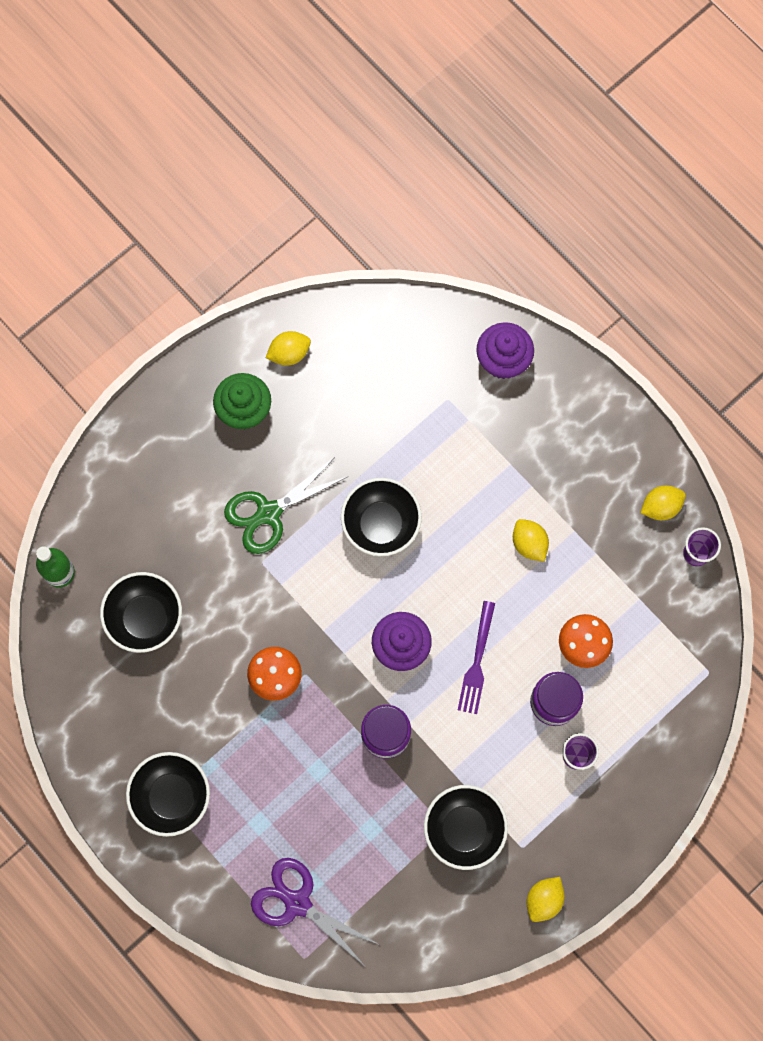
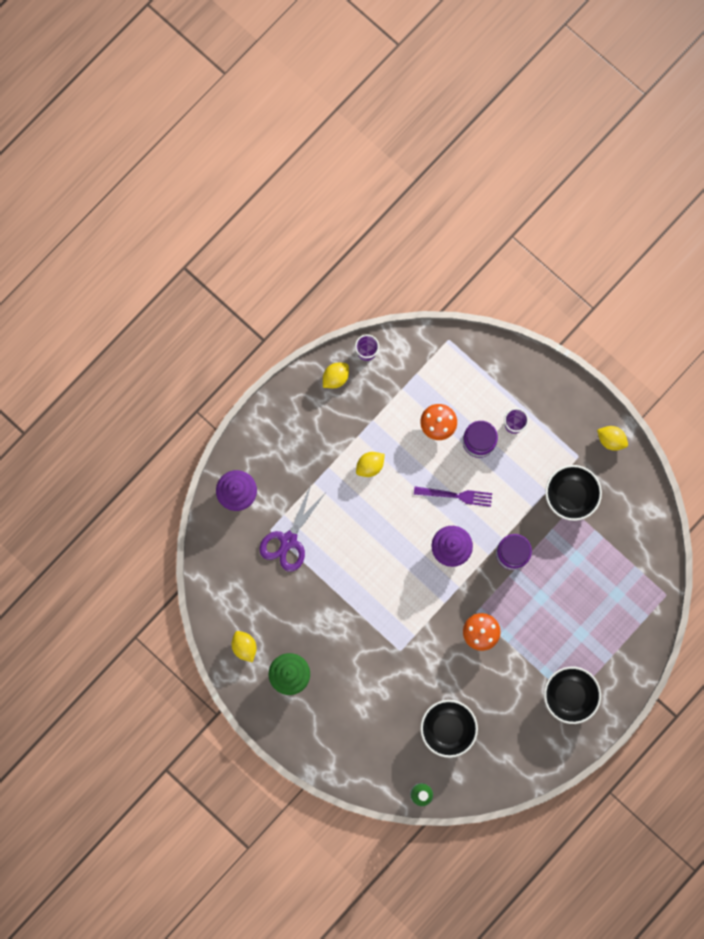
camera: 95 degrees left, 5 degrees up
green scissors [224,457,349,554] -> none
purple scissors [251,858,380,965] -> purple scissors moved to [259,485,324,572]
black bowl [341,478,422,556] -> none
yellow lemon [641,485,686,520] -> yellow lemon turned 75 degrees clockwise [323,363,349,388]

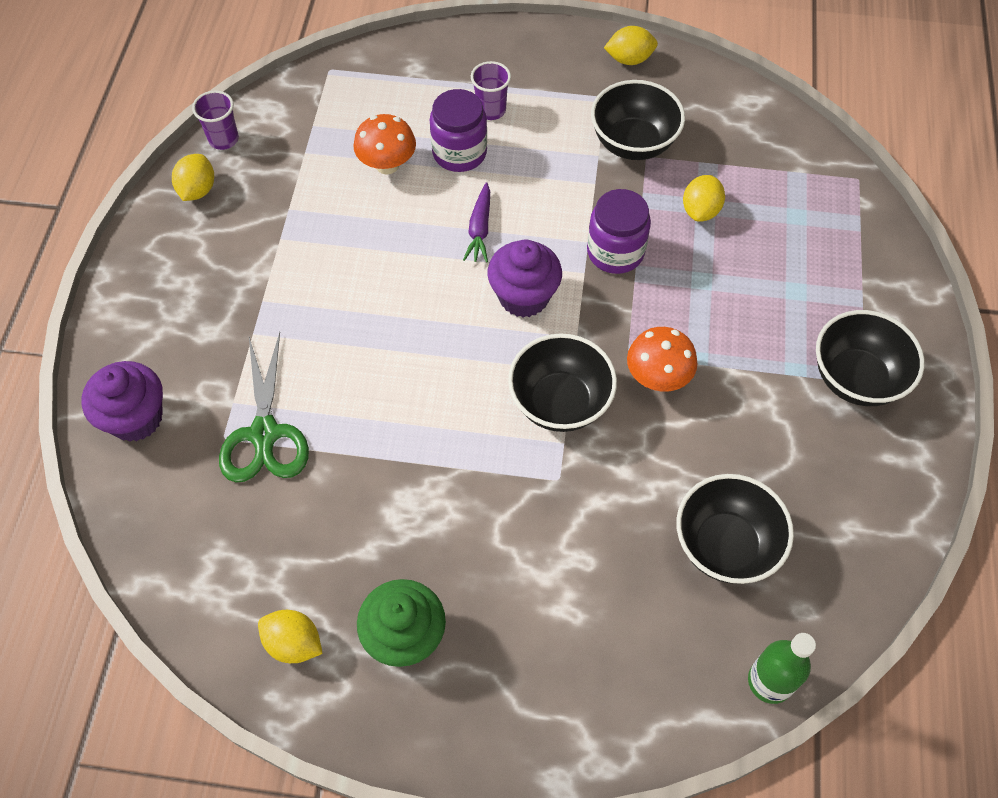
camera: 35 degrees left, 20 degrees down
purple scissors [259,485,324,572] -> green scissors [219,332,309,483]
yellow lemon [356,452,385,477] -> yellow lemon moved to [683,175,725,222]
purple fork [414,486,492,507] -> purple carrot [463,182,490,263]
none -> black bowl [508,333,617,432]

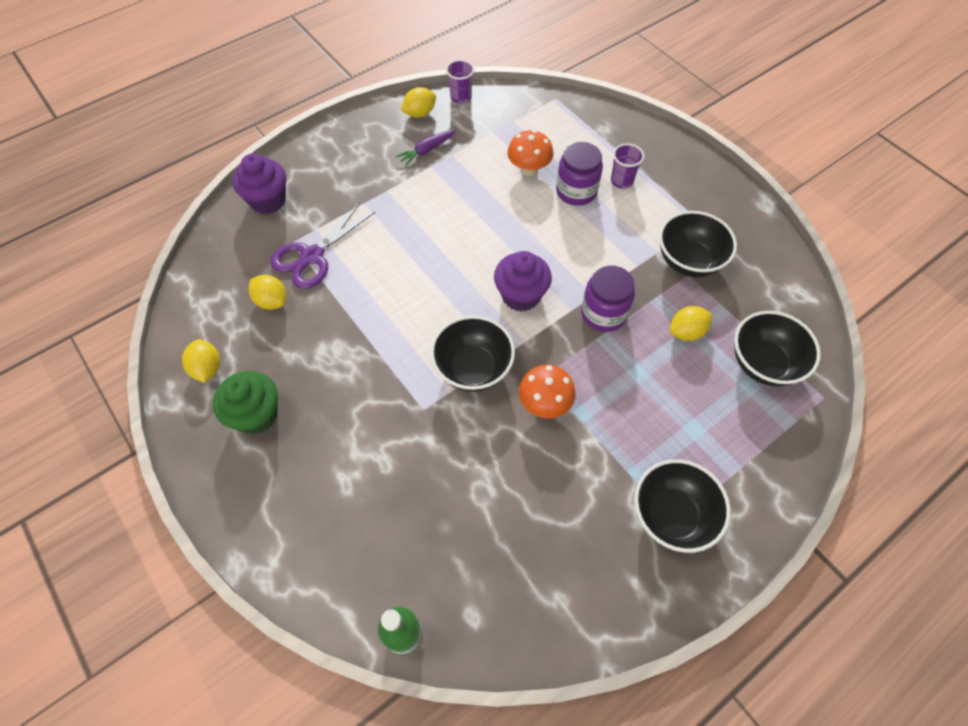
camera: 45 degrees right, 0 degrees up
green scissors [219,332,309,483] -> purple scissors [270,202,376,289]
purple carrot [463,182,490,263] -> purple carrot moved to [396,130,456,166]
yellow lemon [604,26,658,65] -> yellow lemon moved to [249,275,286,310]
black bowl [676,474,794,584] -> black bowl moved to [734,311,821,387]

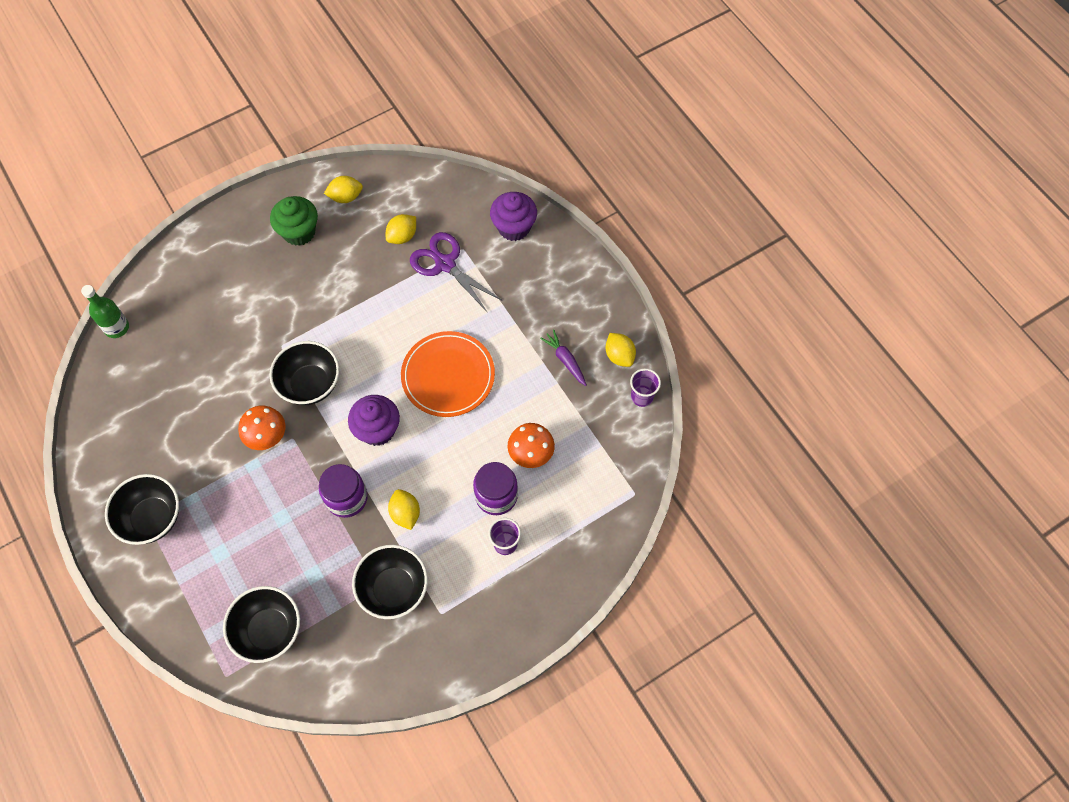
camera: 95 degrees right, 5 degrees up
yellow lemon [670,306,712,341] -> yellow lemon moved to [388,489,420,530]
none -> orange plate [401,331,495,417]

